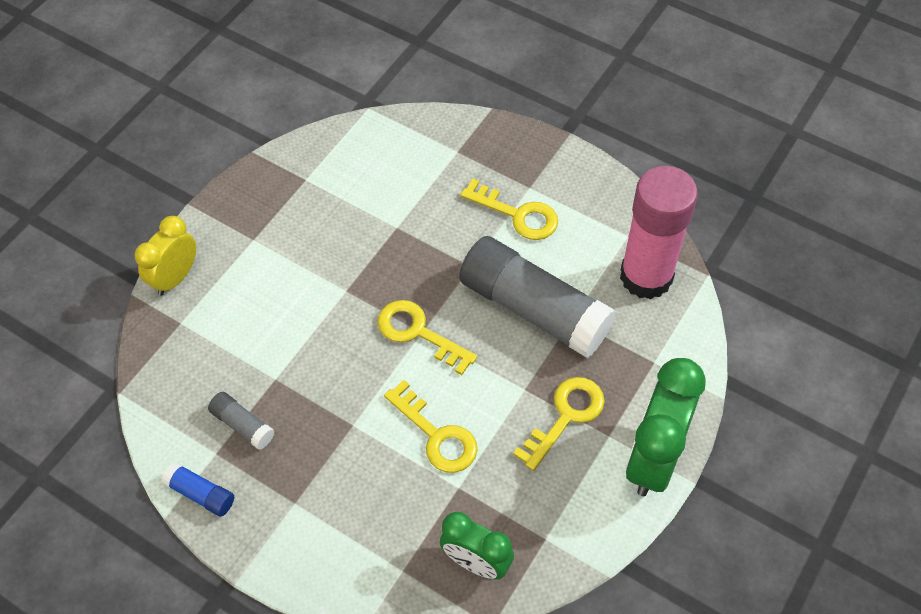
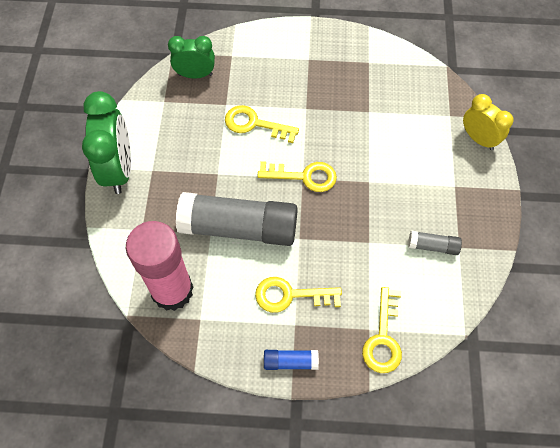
camera: 150 degrees right, 5 degrees up
yellow clock [135,216,196,296] -> yellow clock turned 45 degrees counterclockwise [463,94,514,150]
blue glue stick [162,462,234,516] -> blue glue stick moved to [264,350,319,370]
grey glue stick [208,392,275,450] -> grey glue stick moved to [408,231,462,255]
yellow key [513,377,605,471] -> yellow key moved to [362,287,402,373]

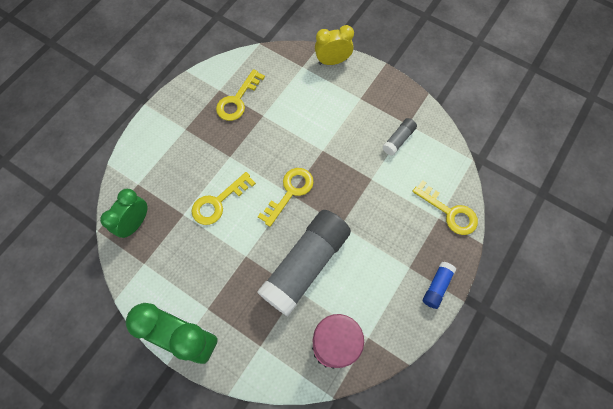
camera: 60 degrees left, 5 degrees up
yellow key [255,277,342,313] -> yellow key moved to [216,69,265,121]

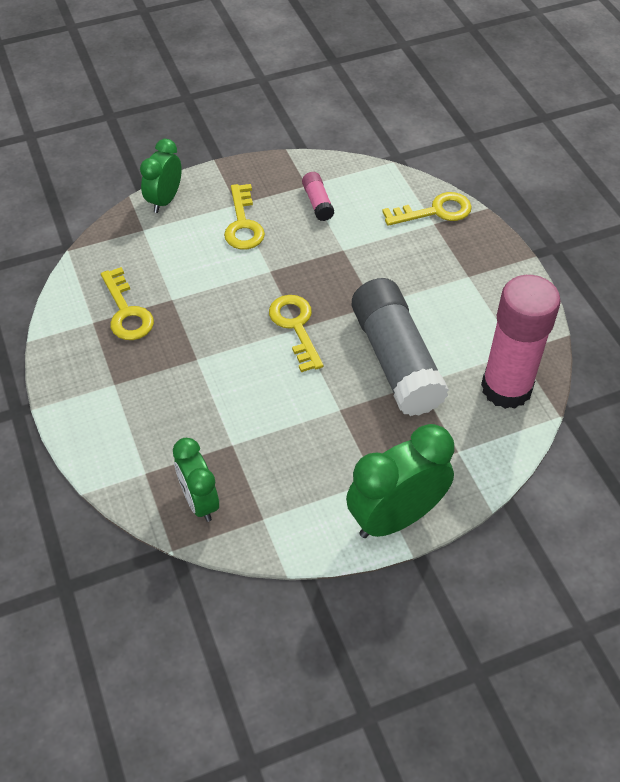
camera: 55 degrees left, 15 degrees down
yellow key [191,172,256,225] -> yellow key moved to [224,184,265,249]
yellow clock [315,25,354,65] -> green clock [140,139,182,213]
grey glue stick [382,118,417,156] -> pink glue stick [302,172,334,221]
blue glue stick [423,262,456,309] -> none

